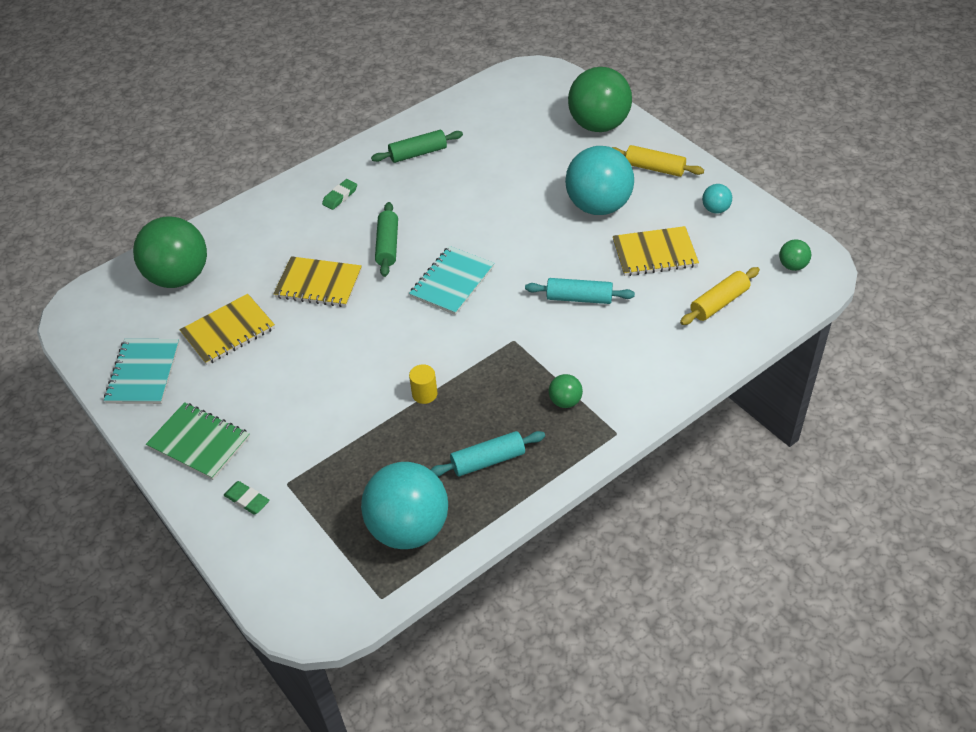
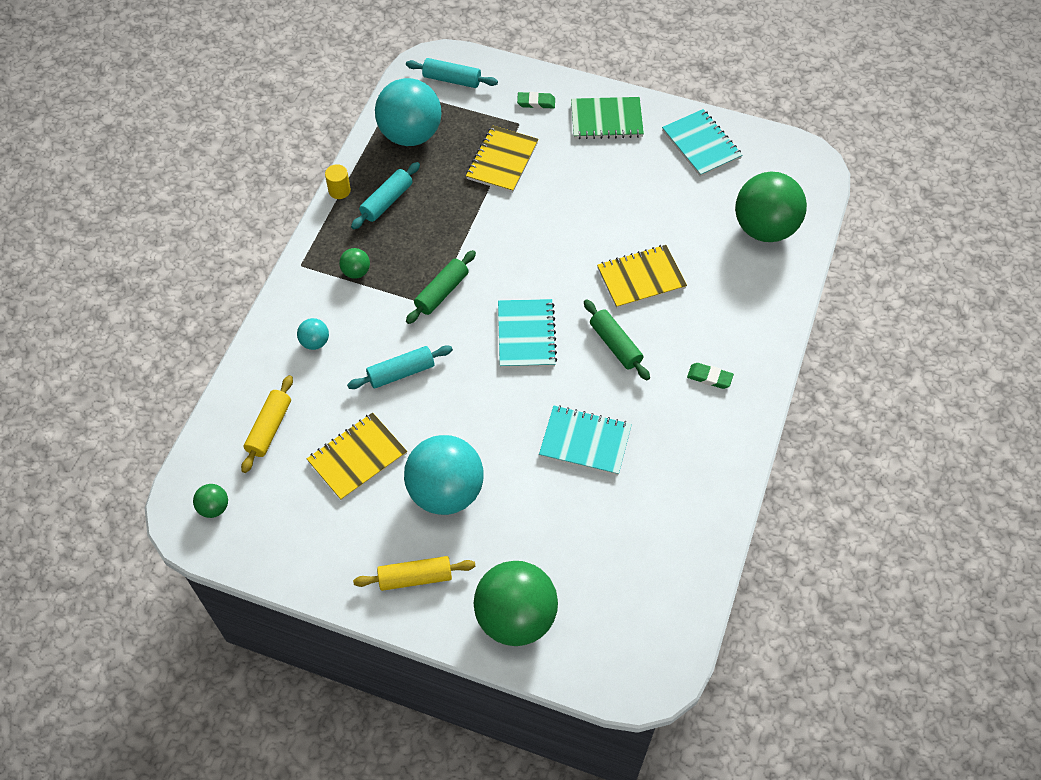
camera: 145 degrees right, 10 degrees up
yellow notebook [180,294,275,365] -> yellow notebook moved to [466,125,538,193]
green eraser [322,179,357,210] -> green eraser turned 75 degrees counterclockwise [687,363,734,389]
green rolling pin [371,130,463,163] -> green rolling pin moved to [406,250,476,324]
yellow cylinder [409,364,438,404] -> yellow cylinder moved to [325,164,351,199]
turquoise ball [702,184,732,214] -> turquoise ball moved to [297,318,329,350]
none -> turquoise rolling pin [406,58,498,88]
none -> turquoise notebook [539,405,632,475]

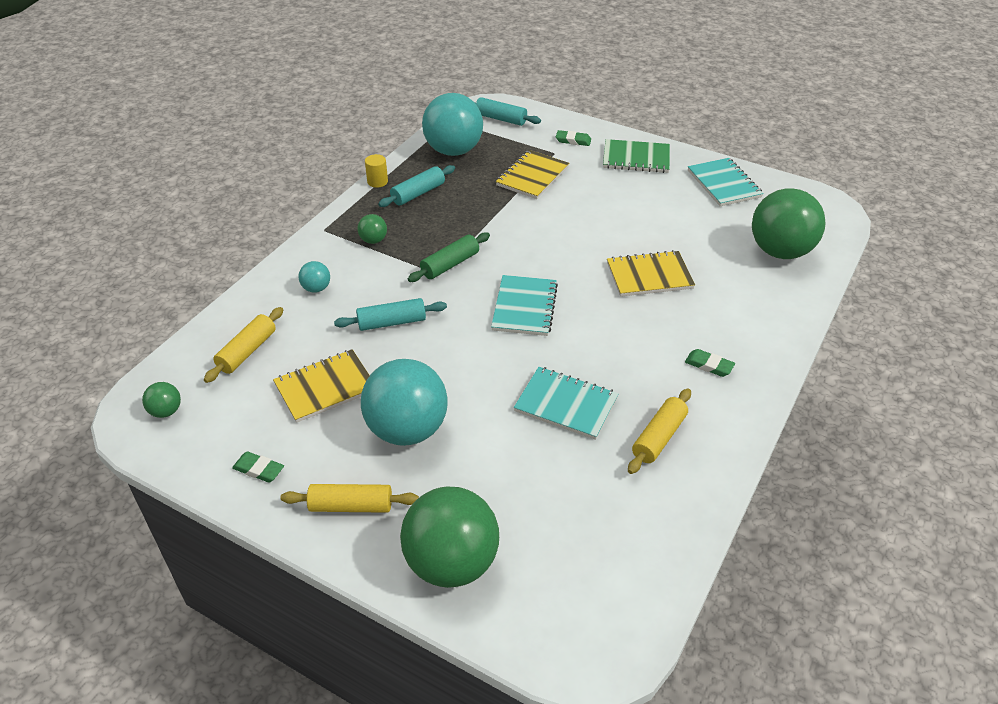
camera: 10 degrees right, 15 degrees down
green rolling pin [584,299,650,380] -> none
none -> green eraser [232,451,284,483]
none -> yellow rolling pin [628,389,691,474]

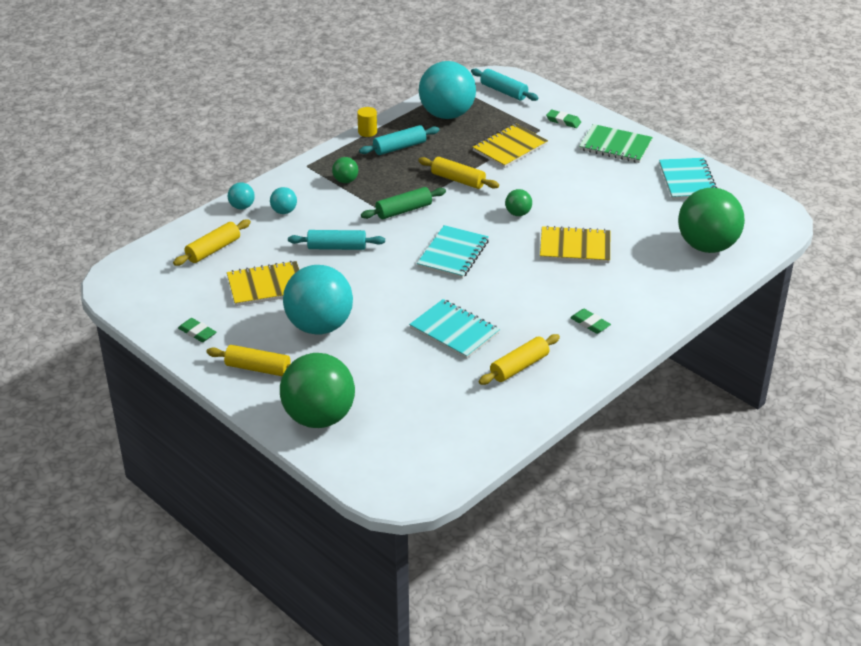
camera: 15 degrees right, 5 degrees down
green ball [142,382,181,418] -> green ball moved to [505,189,532,216]
none -> turquoise ball [228,182,255,209]
none -> yellow rolling pin [418,157,499,189]

